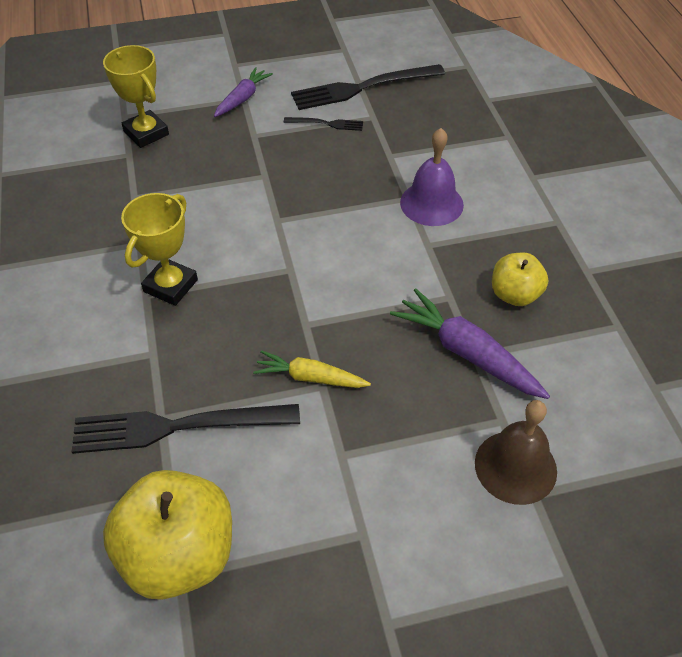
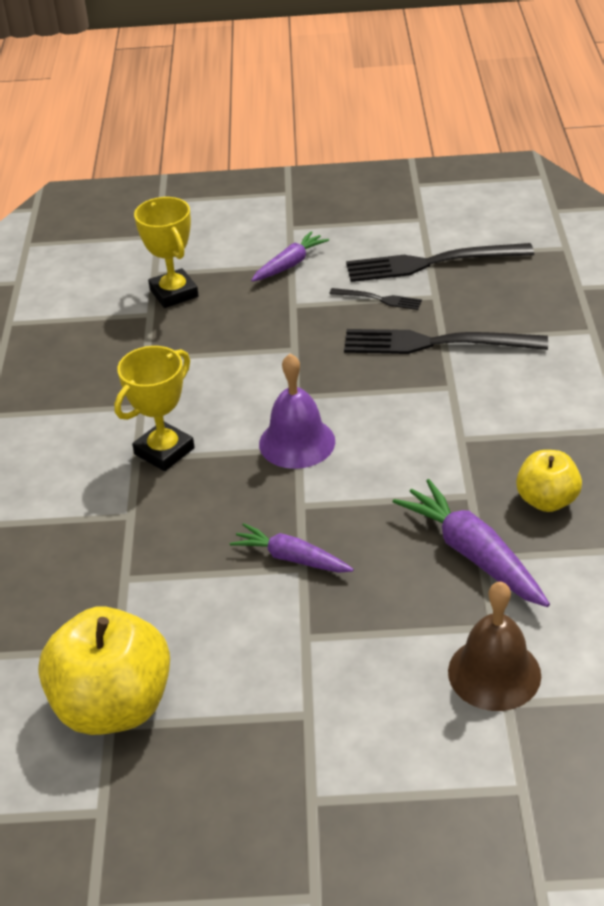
camera: 15 degrees right, 10 degrees down
black fork [72,404,300,454] -> black fork moved to [344,329,548,354]
yellow carrot [253,350,371,388] -> purple carrot [230,523,354,573]
purple bell [400,128,464,226] -> purple bell moved to [259,354,335,469]

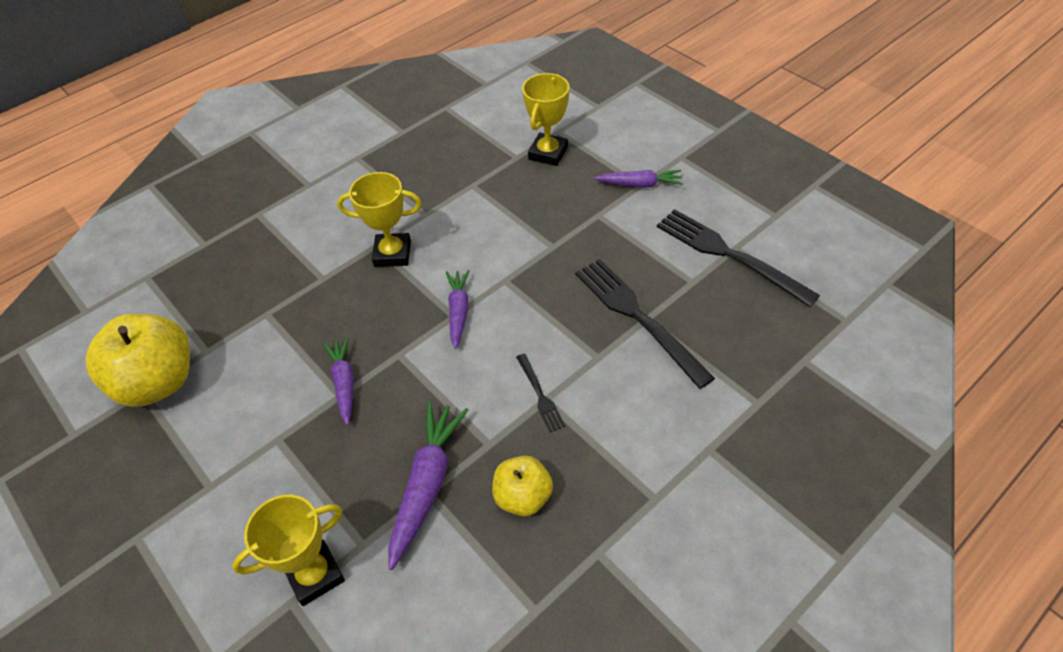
camera: 50 degrees right, 10 degrees up
purple bell [259,354,335,469] -> purple carrot [446,270,470,349]
black fork [329,288,422,310] -> black fork moved to [516,354,565,432]
brown bell [448,581,541,711] -> yellow trophy [232,495,345,606]

